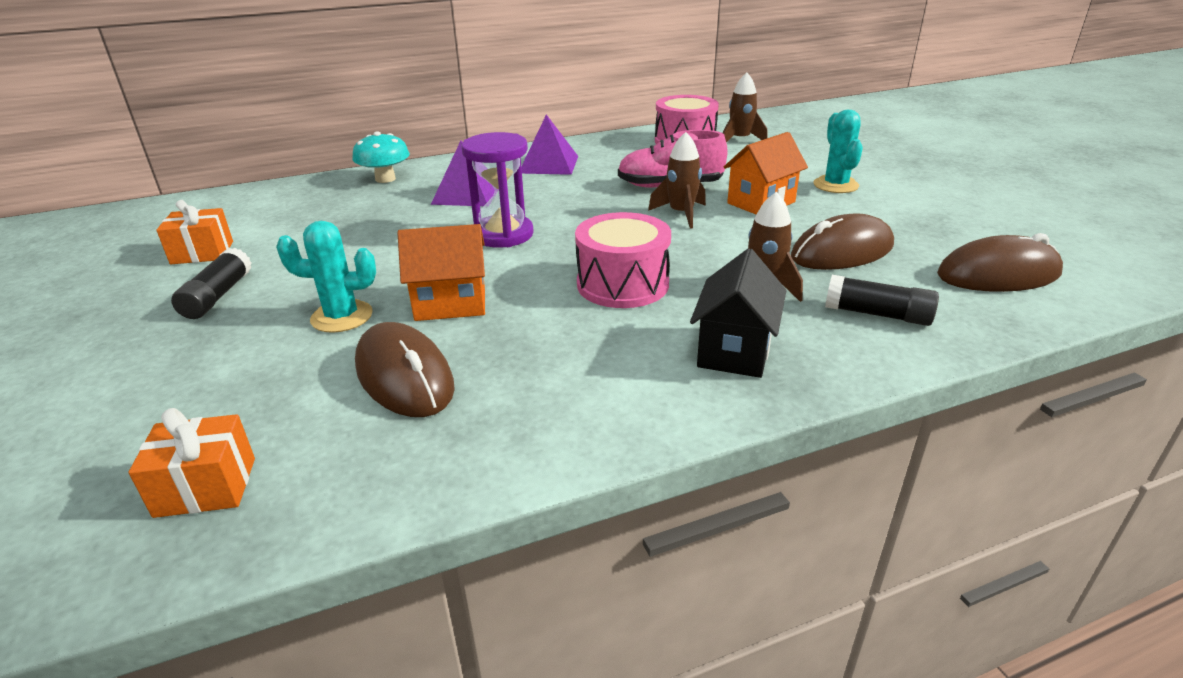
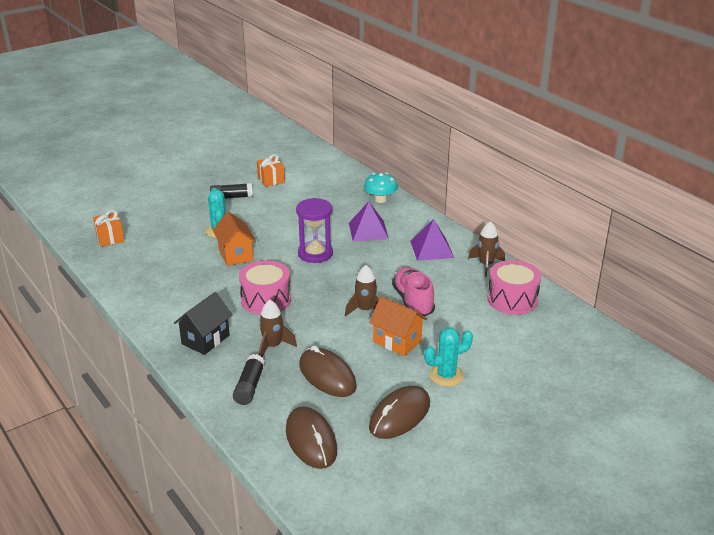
camera: 75 degrees right, 0 degrees up
brown mouse [355,322,455,417] -> brown mouse moved to [369,386,430,439]
black house [690,248,787,378] -> black house turned 60 degrees counterclockwise [174,292,232,355]
brown rocket [723,72,768,142] -> brown rocket moved to [468,221,505,277]

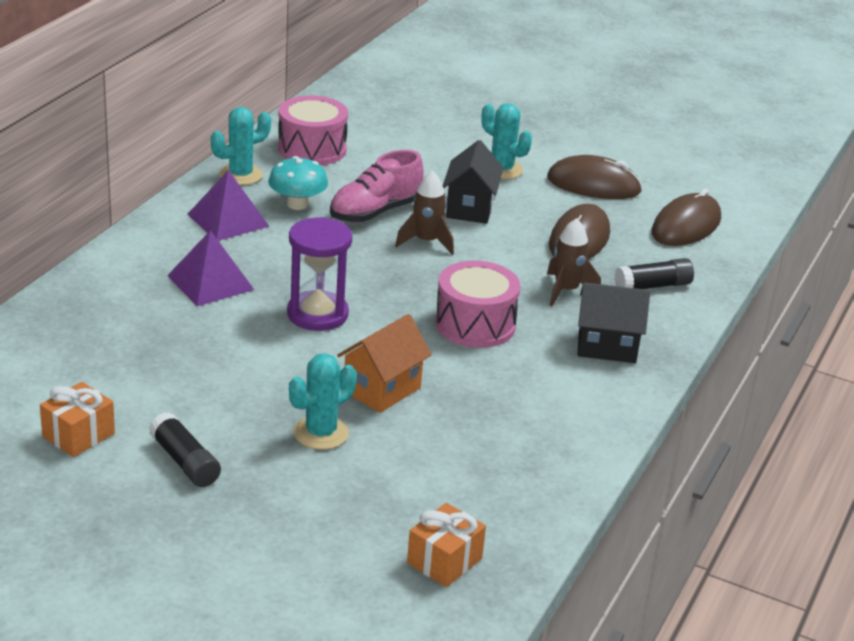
camera: 120 degrees left, 0 degrees up
turquoise mushroom [364,173,398,203] -> turquoise mushroom moved to [268,156,328,210]
orange house [369,296,427,356] -> black house [443,140,504,224]
brown rocket [468,221,505,277] -> turquoise cactus [211,107,271,185]

